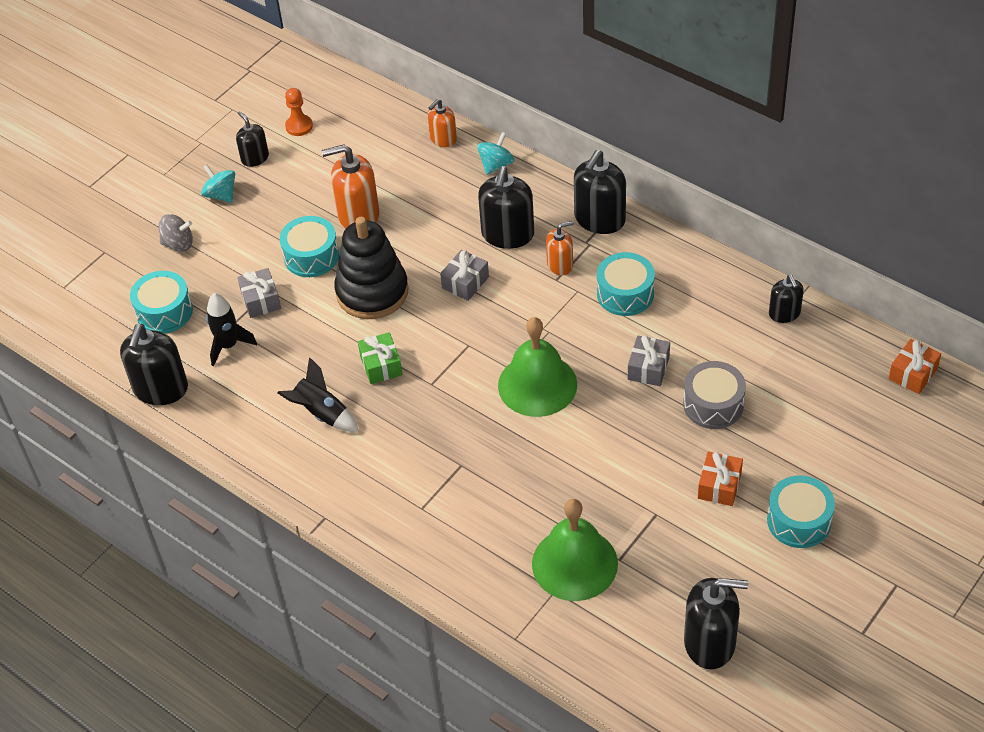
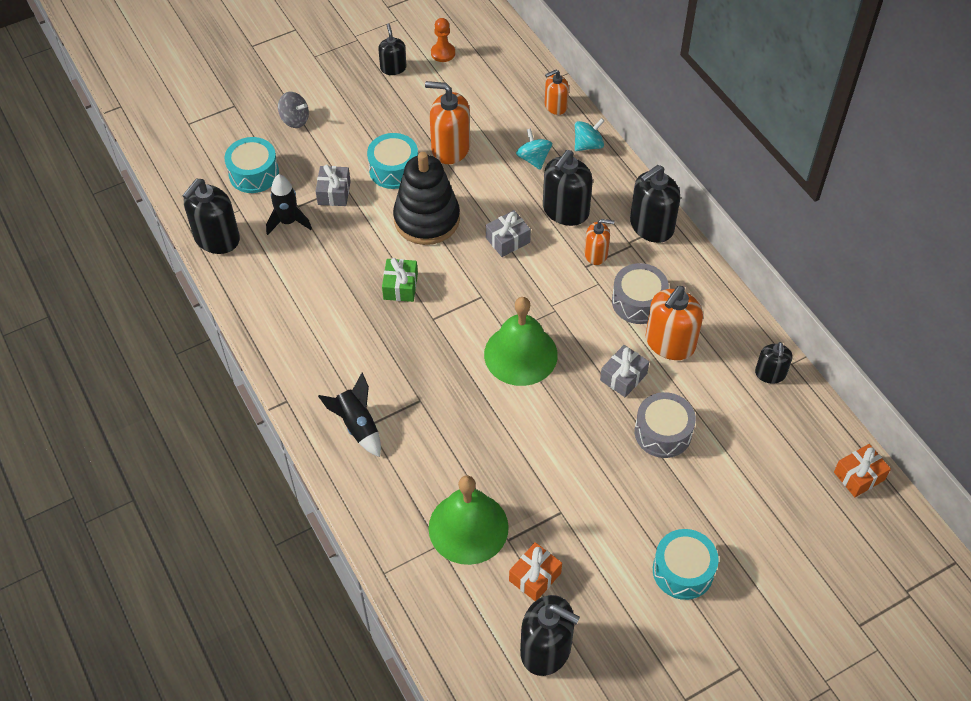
camera: 20 degrees right, 5 degrees up
turquoise spinning top [201,164,235,203] -> turquoise spinning top moved to [516,128,552,170]
black rocket [277,357,359,432] -> black rocket moved to [318,373,381,457]
turquoise drum [597,252,655,316] -> grey drum [612,263,669,324]
orange gift [698,451,743,506] -> orange gift moved to [509,542,562,601]
none -> orange soap dispenser [646,286,703,360]

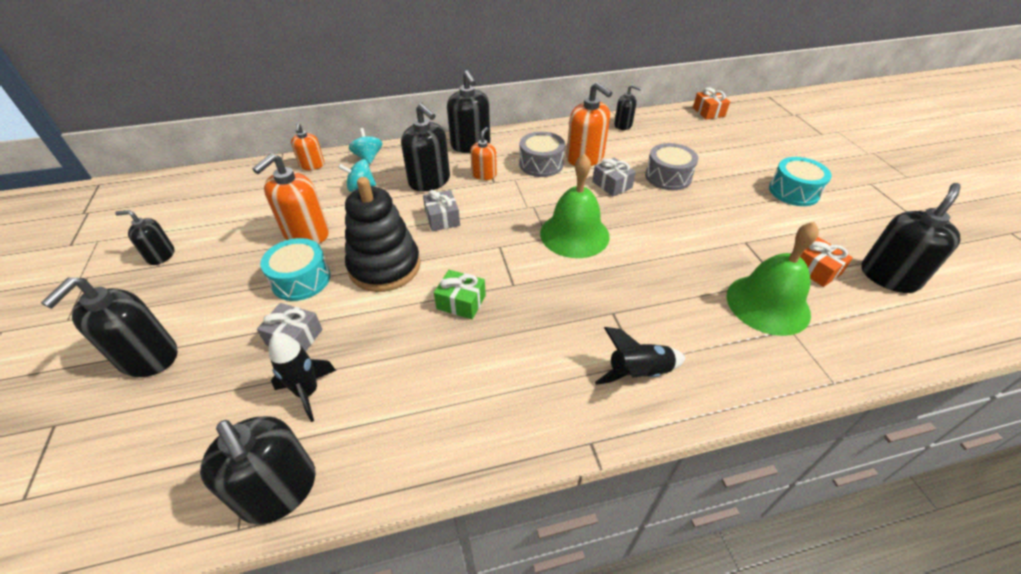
camera: 75 degrees left, 10 degrees down
turquoise drum [224,137,279,193] -> none
grey spinning top [278,92,309,128] -> black soap dispenser [41,277,178,377]
orange pawn [431,18,455,62] -> none

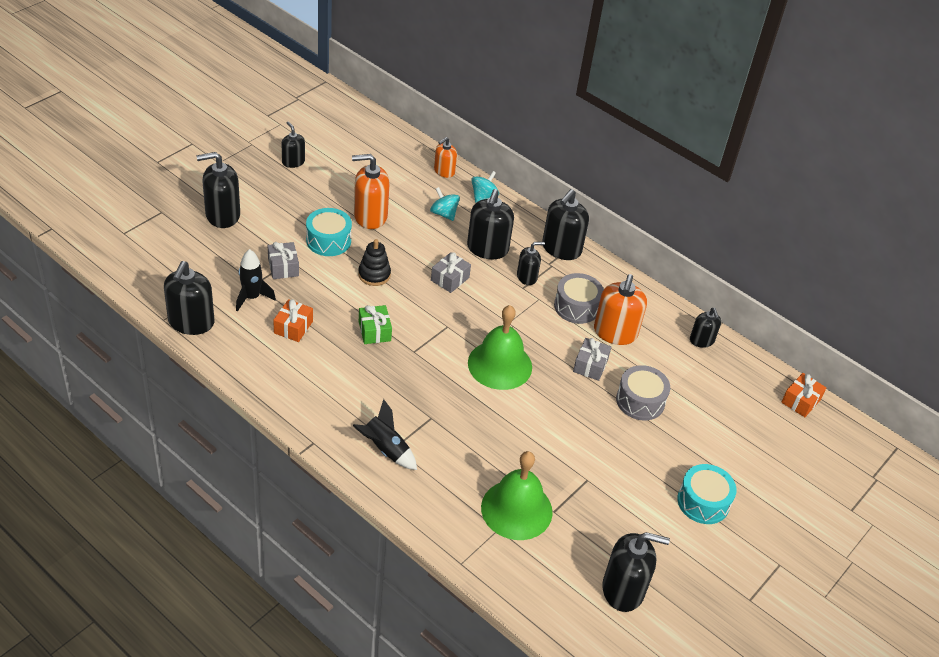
camera: 50 degrees right, 0 degrees up
black stacking toy [345,177,420,292] -> black stacking toy [358,239,391,286], size x0.55
orange soap dispenser [470,127,497,180] -> black soap dispenser [517,242,545,285]
orange gift [800,237,853,287] -> orange gift moved to [273,299,313,342]

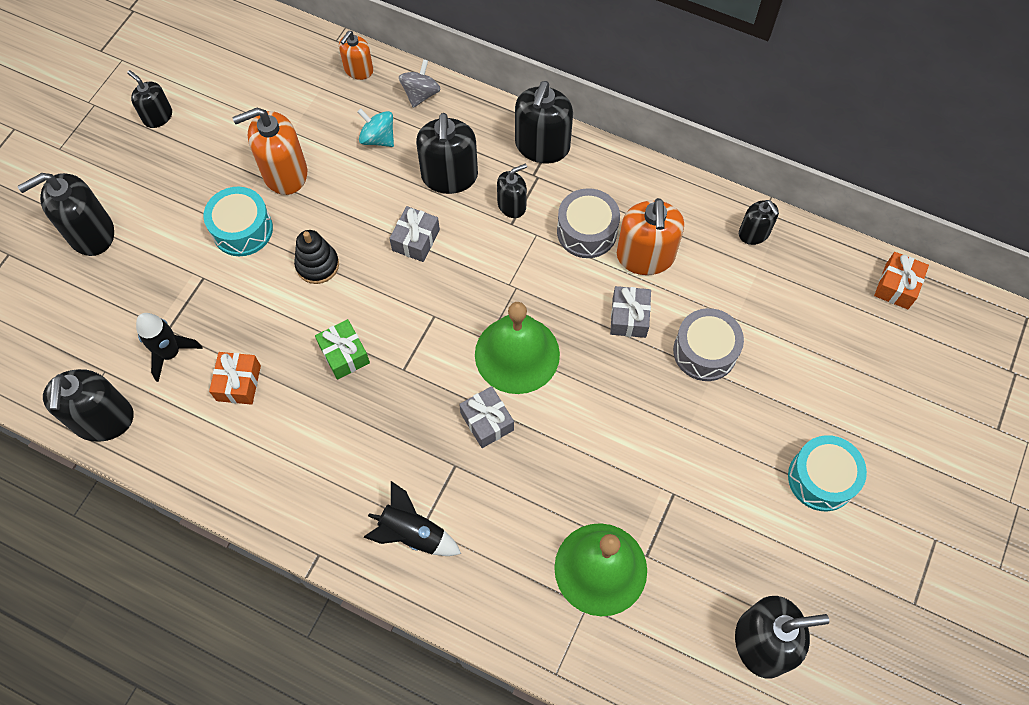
camera: 10 degrees left, 20 degrees up
grey gift [268,242,299,279] -> grey gift moved to [459,386,514,448]
turquoise spinning top [471,171,499,203] -> grey spinning top [399,59,441,108]

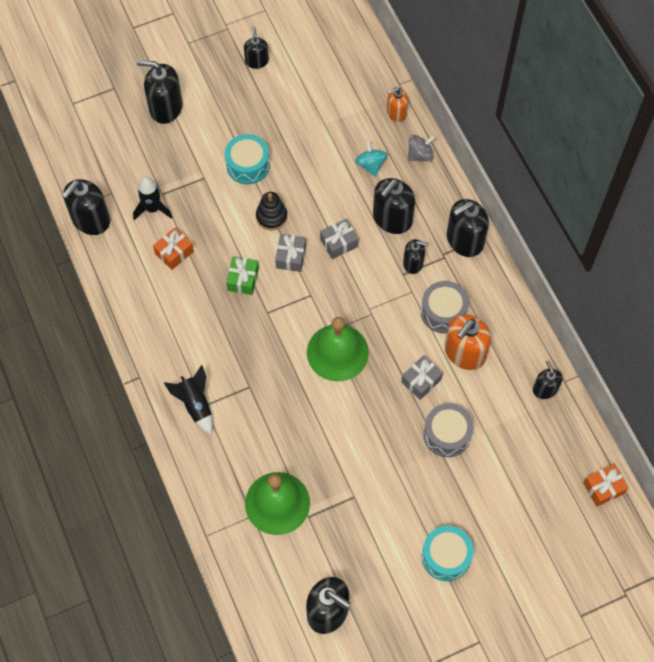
camera: 40 degrees right, 0 degrees up
orange soap dispenser [233,108,307,195] -> none
grey gift [459,386,514,448] -> grey gift moved to [275,234,306,272]
black soap dispenser [739,200,779,245] -> black soap dispenser turned 150 degrees clockwise [533,360,563,399]

